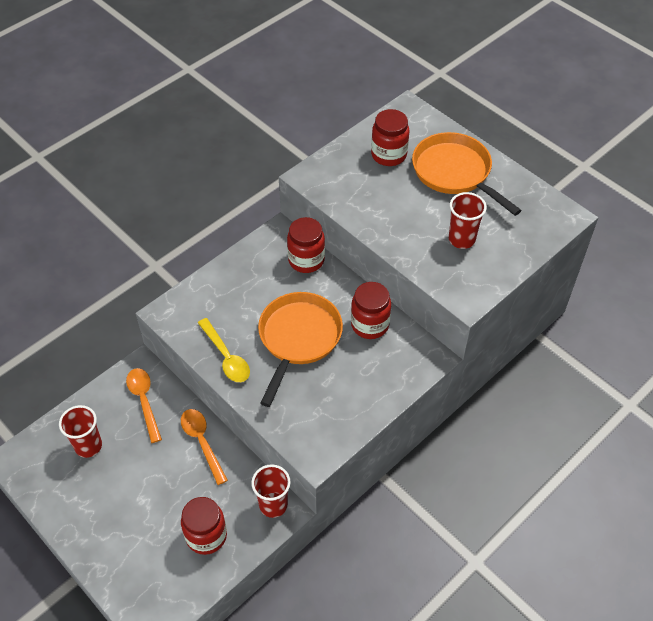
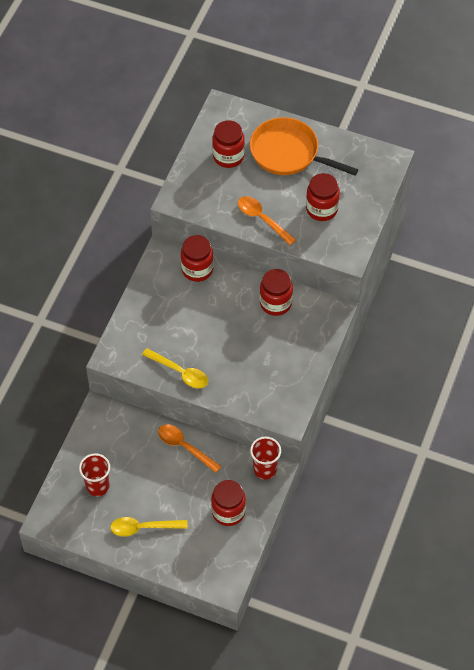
camera: 25 degrees left, 5 degrees up
orange spoon [126,368,162,443] -> orange spoon moved to [238,196,296,245]
orange pan [258,292,343,407] -> none
red cup [449,192,487,249] -> red jar [306,173,340,221]
none -> yellow spoon [110,517,188,537]

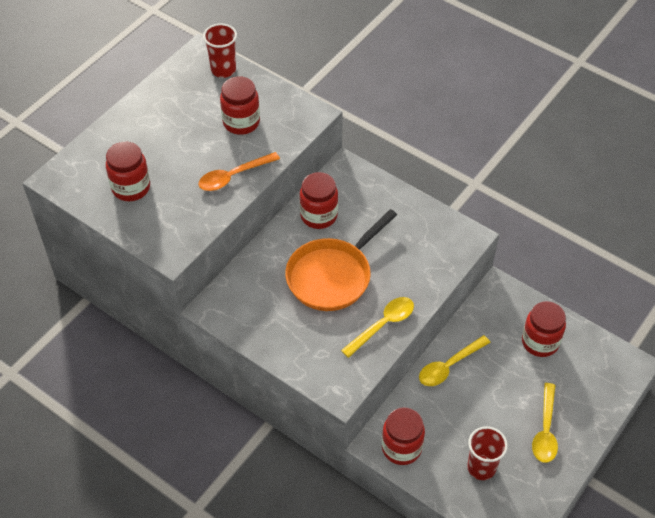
camera: 75 degrees left, 5 degrees down
orange spoon [158,424,221,473] -> yellow spoon [419,335,491,386]
red jar [181,235,214,282] -> red jar moved to [382,407,425,465]
orange pan [250,117,358,176] -> orange pan moved to [285,209,397,311]
red cup [250,437,281,479] -> red cup moved to [203,23,237,78]

